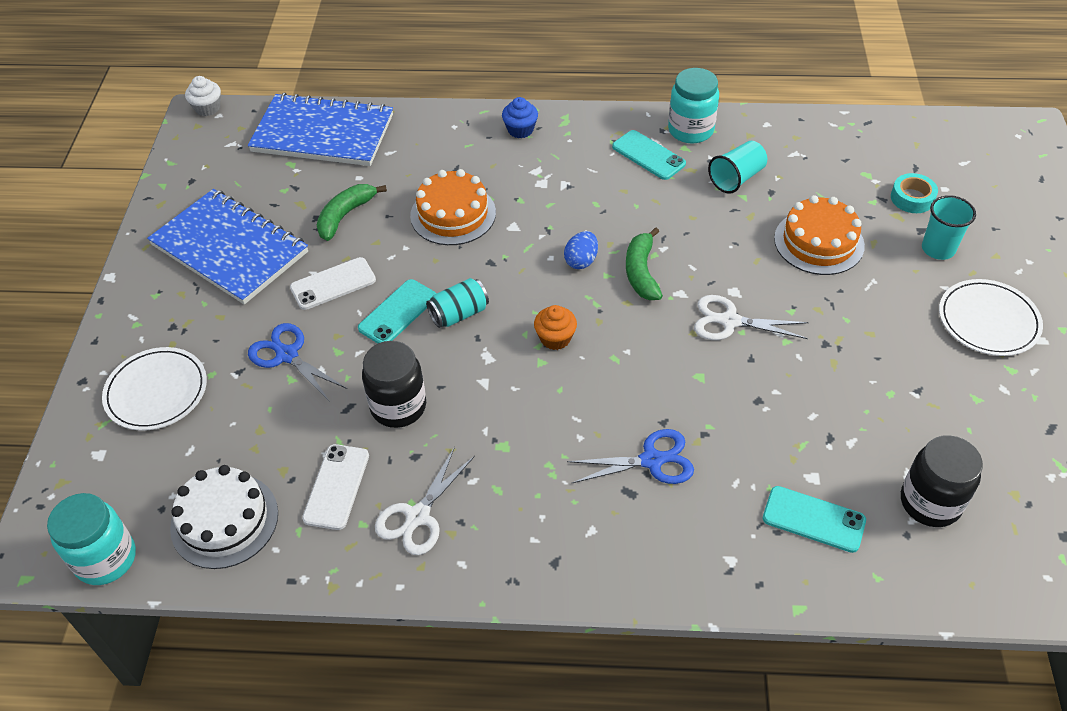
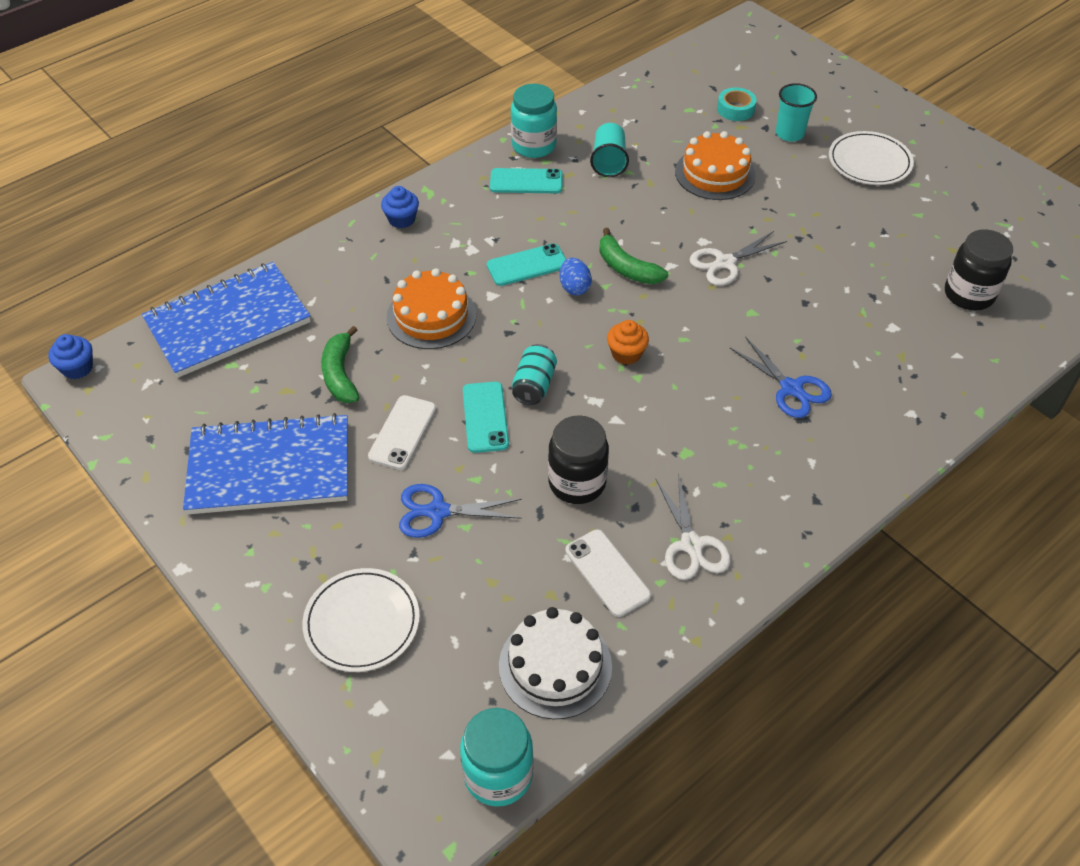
camera: 45 degrees left, 0 degrees up
white cupcake [185,76,221,116] -> blue cupcake [48,334,93,379]
blue scissors [567,429,694,484] -> blue scissors turned 105 degrees clockwise [730,337,832,418]
turquoise phone [763,486,866,553] -> turquoise phone moved to [487,243,566,286]

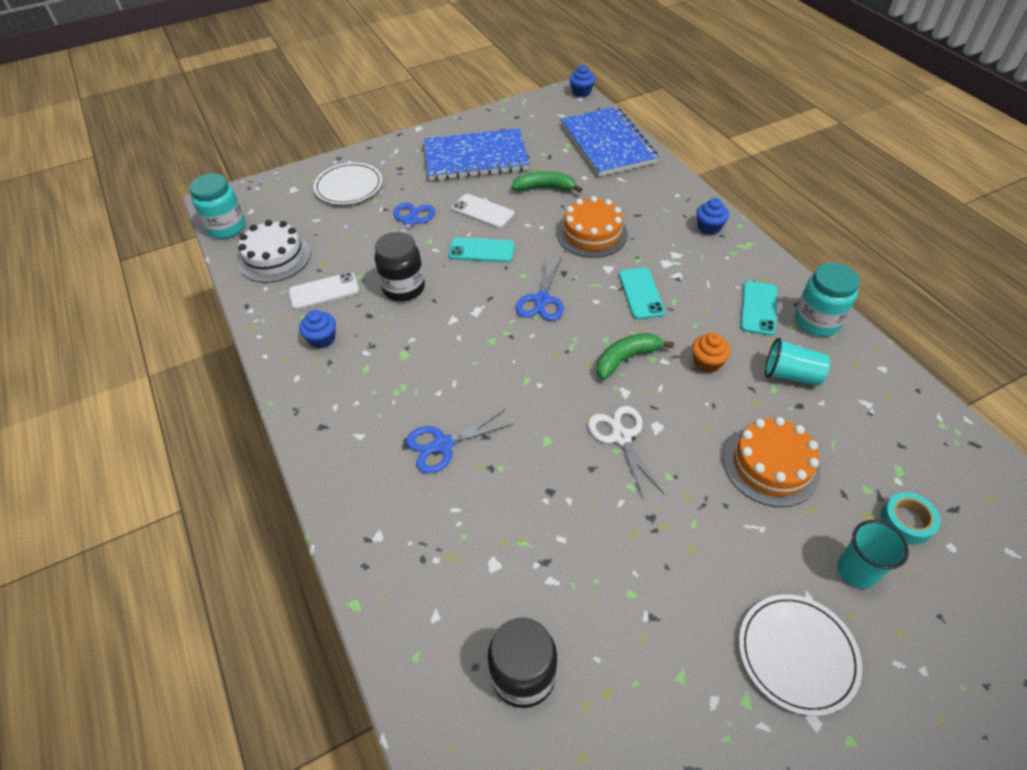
camera: 105 degrees right, 0 degrees up
blue notebook [183,413,348,514] -> blue notebook turned 75 degrees clockwise [424,128,529,181]
turquoise can [512,344,557,405] -> none
blue egg [559,258,592,295] -> none
orange cupcake [607,320,649,365] -> orange cupcake moved to [692,333,731,373]
white scissors [656,473,731,580] -> blue cupcake [299,310,336,349]
none -> blue scissors [516,257,564,321]

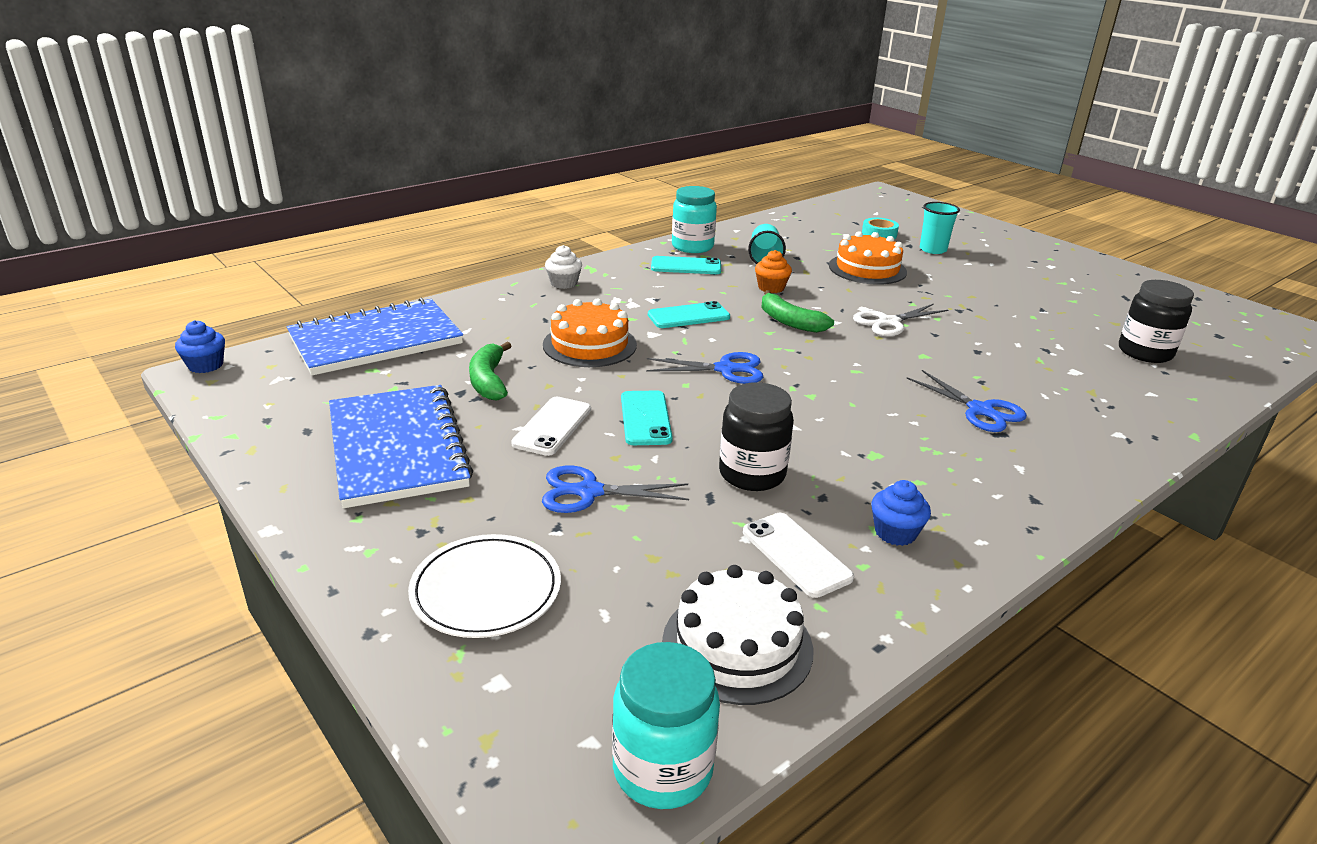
camera: 105 degrees left, 20 degrees down
blue cupcake [696,198,729,235] -> white cupcake [545,245,582,289]
white plate [739,594,862,716] -> none

